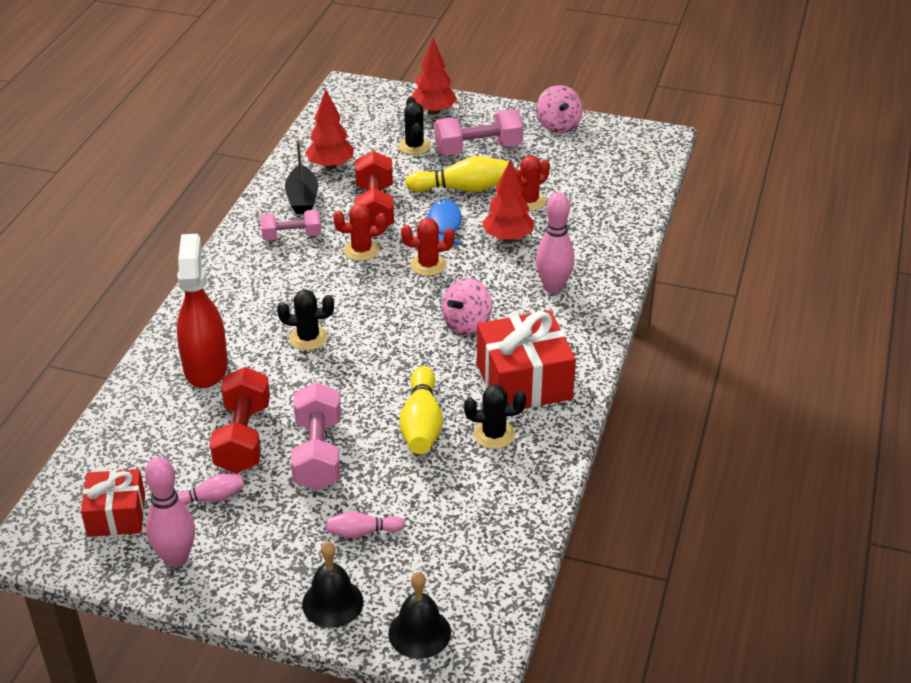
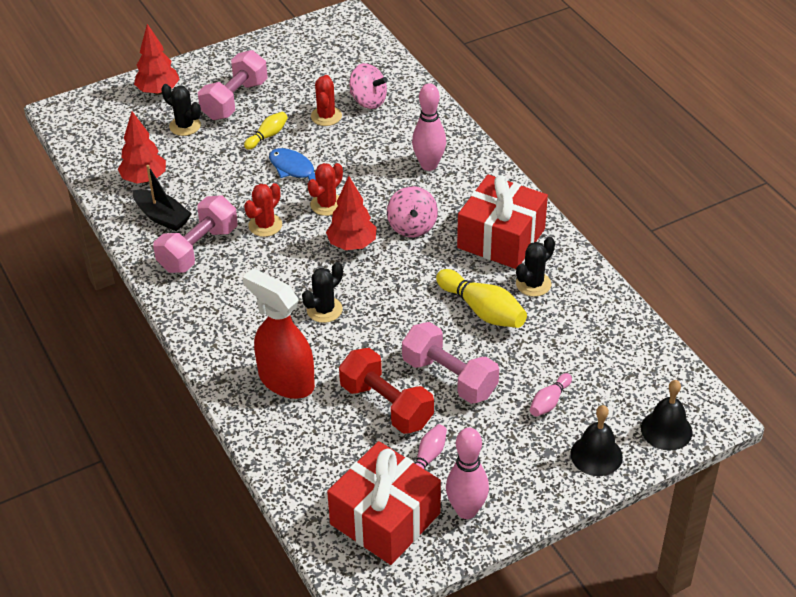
camera: 45 degrees left, 5 degrees up
red gift [81,469,145,537] -> red gift [327,441,441,565], size x1.61
pink dumbbell [260,210,321,241] -> pink dumbbell [153,195,238,273], size x1.55
red dumbbell [355,151,394,227] -> none
yellow bowling pin [405,156,508,192] -> yellow bowling pin [244,112,288,150], size x0.57
red tree [482,159,534,242] -> red tree moved to [326,176,377,250]
pink spinning top [536,85,583,133] -> pink spinning top moved to [350,63,388,109]

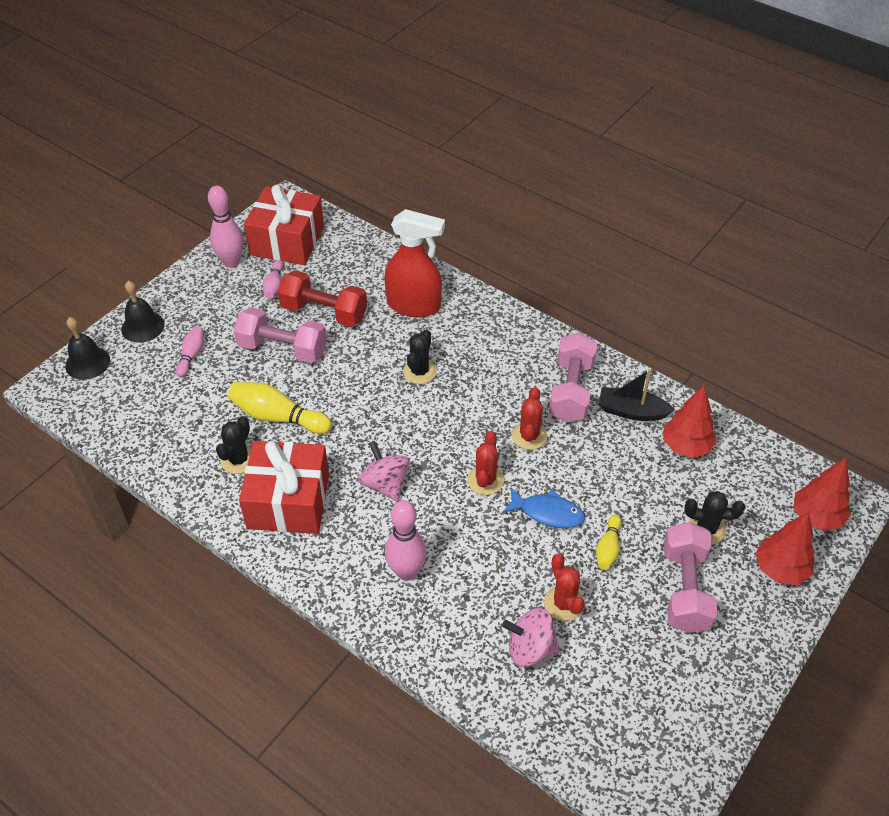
camera: 155 degrees right, 5 degrees up
red tree [326,176,377,250] -> red tree moved to [793,458,851,531]

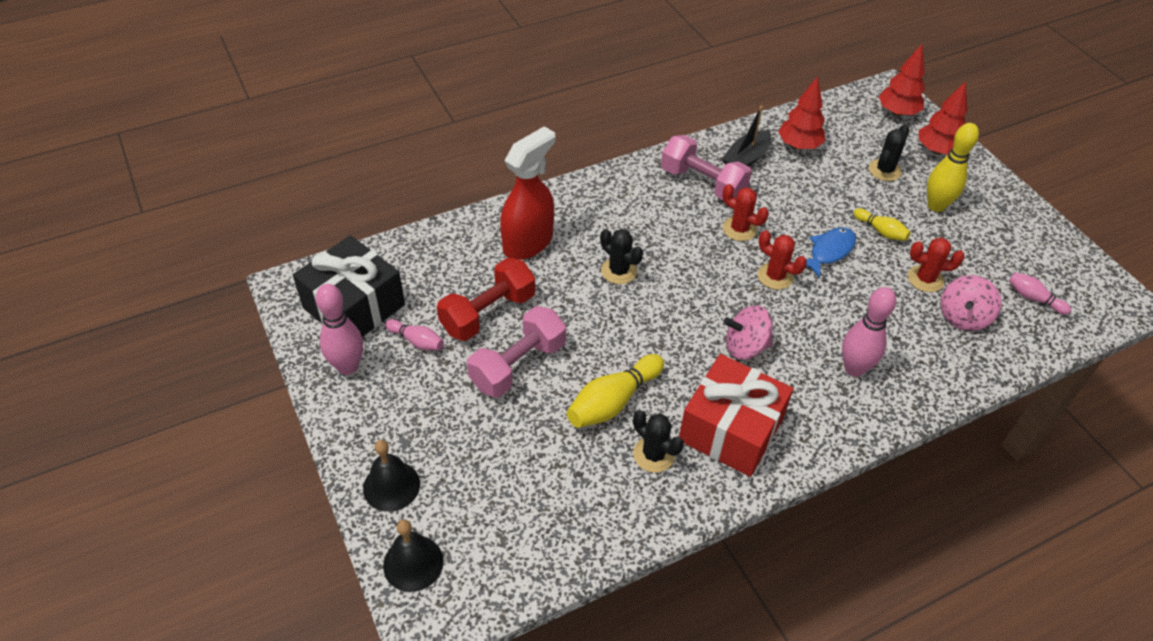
camera: 65 degrees left, 0 degrees up
pink bowling pin [176,326,203,377] -> pink bowling pin moved to [1009,272,1071,315]
red gift [244,184,324,265] -> black gift [293,235,405,337]
pink dumbbell [664,522,718,633] -> yellow bowling pin [927,123,979,212]

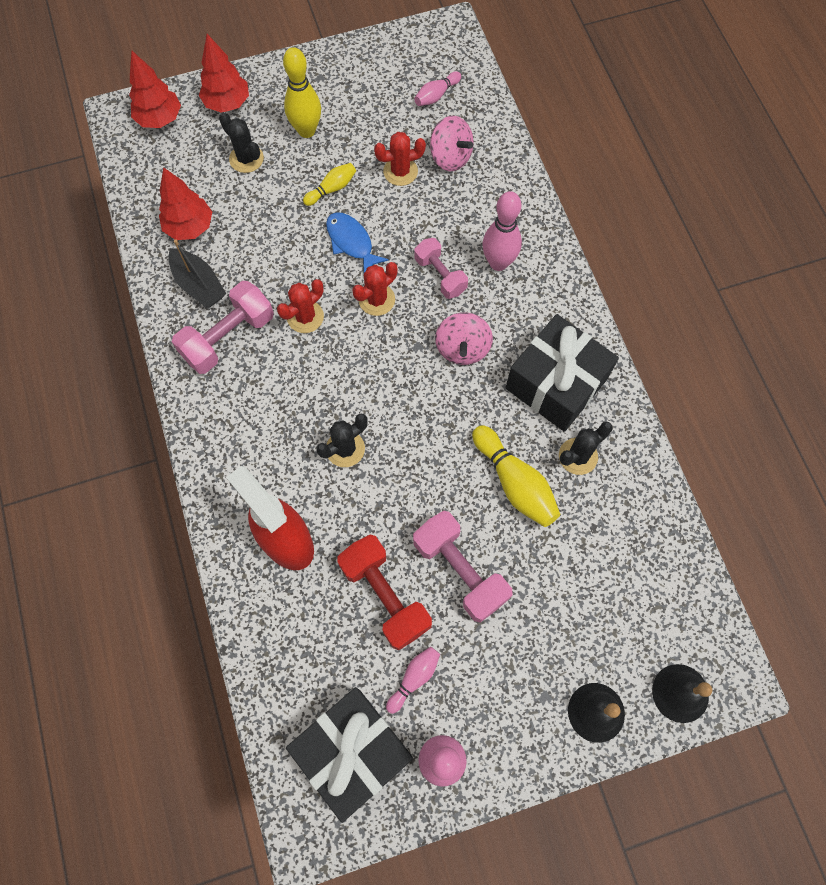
camera: 80 degrees left, 20 degrees up
red gift [679,354,793,477] -> black gift [506,314,619,432]
red cactus [908,238,965,292] -> red cactus turned 60 degrees clockwise [374,132,426,186]
none -> pink dumbbell [414,238,468,299]

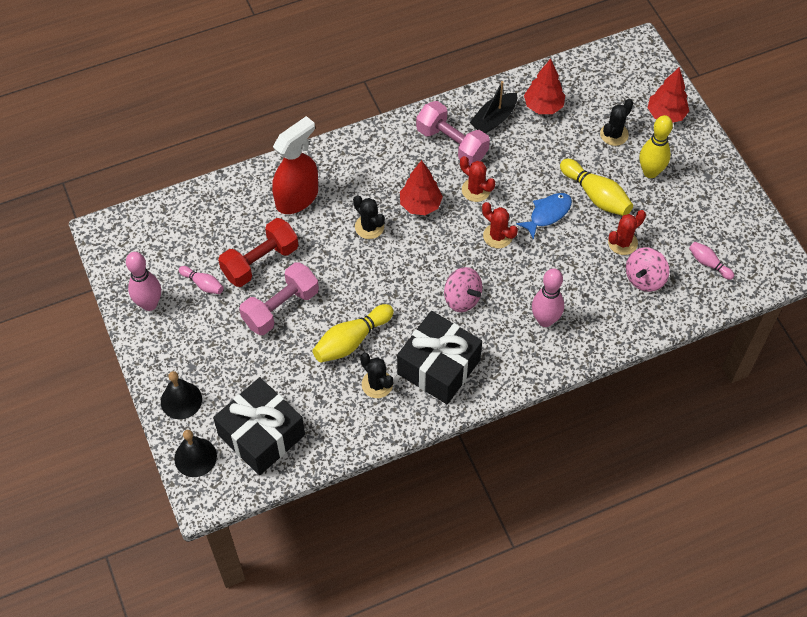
camera: 85 degrees right, 10 degrees down
red tree [129,50,181,128] -> red tree moved to [400,160,443,215]
black gift [286,687,413,823] -> black gift moved to [213,377,305,475]
yellow bowling pin [303,163,356,206] -> yellow bowling pin [560,159,633,216], size x1.75
red cactus [374,132,426,186] -> red cactus turned 75 degrees clockwise [608,210,646,255]
pink dumbbell [414,238,468,299] -> none
pink spinning top [435,312,493,365] -> pink spinning top turned 135 degrees counterclockwise [444,267,482,312]

